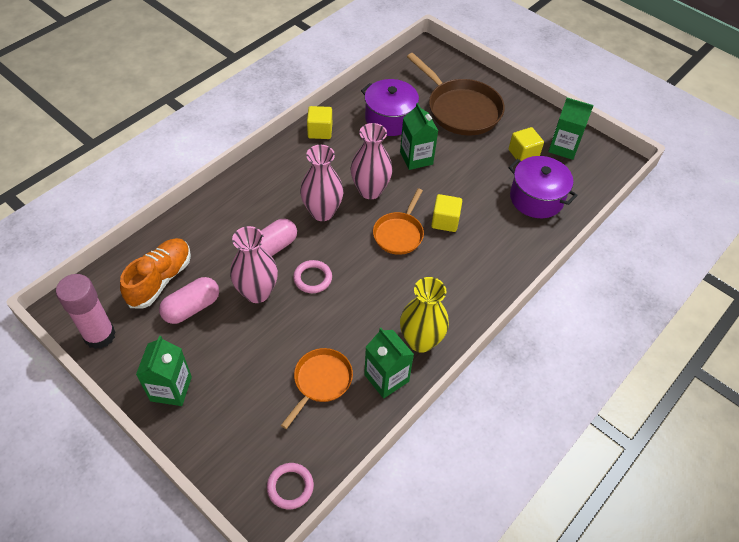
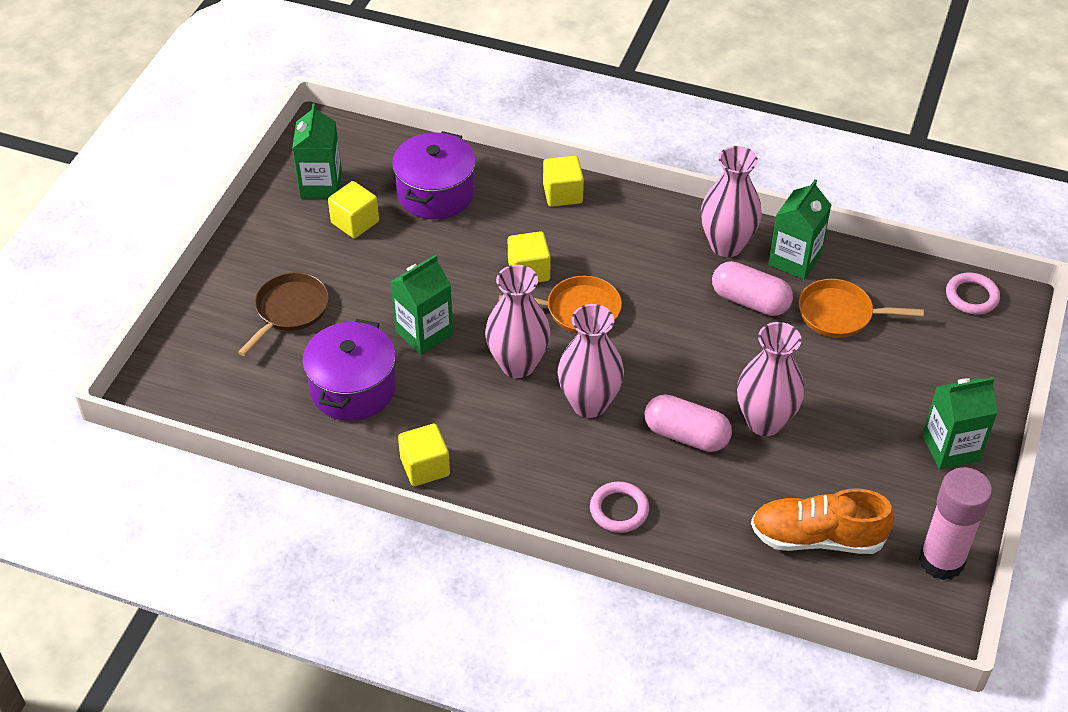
camera: 110 degrees left, 5 degrees down
pink capsule [159,277,219,324] -> pink capsule moved to [712,261,793,316]
pink ring [293,260,332,293] -> pink ring moved to [590,482,649,533]
yellow vase [400,277,449,353] -> pink vase [701,146,762,257]
brown pan [407,53,505,136] -> brown pan [238,272,329,356], size x0.59
none -> yellow cube [543,156,584,207]

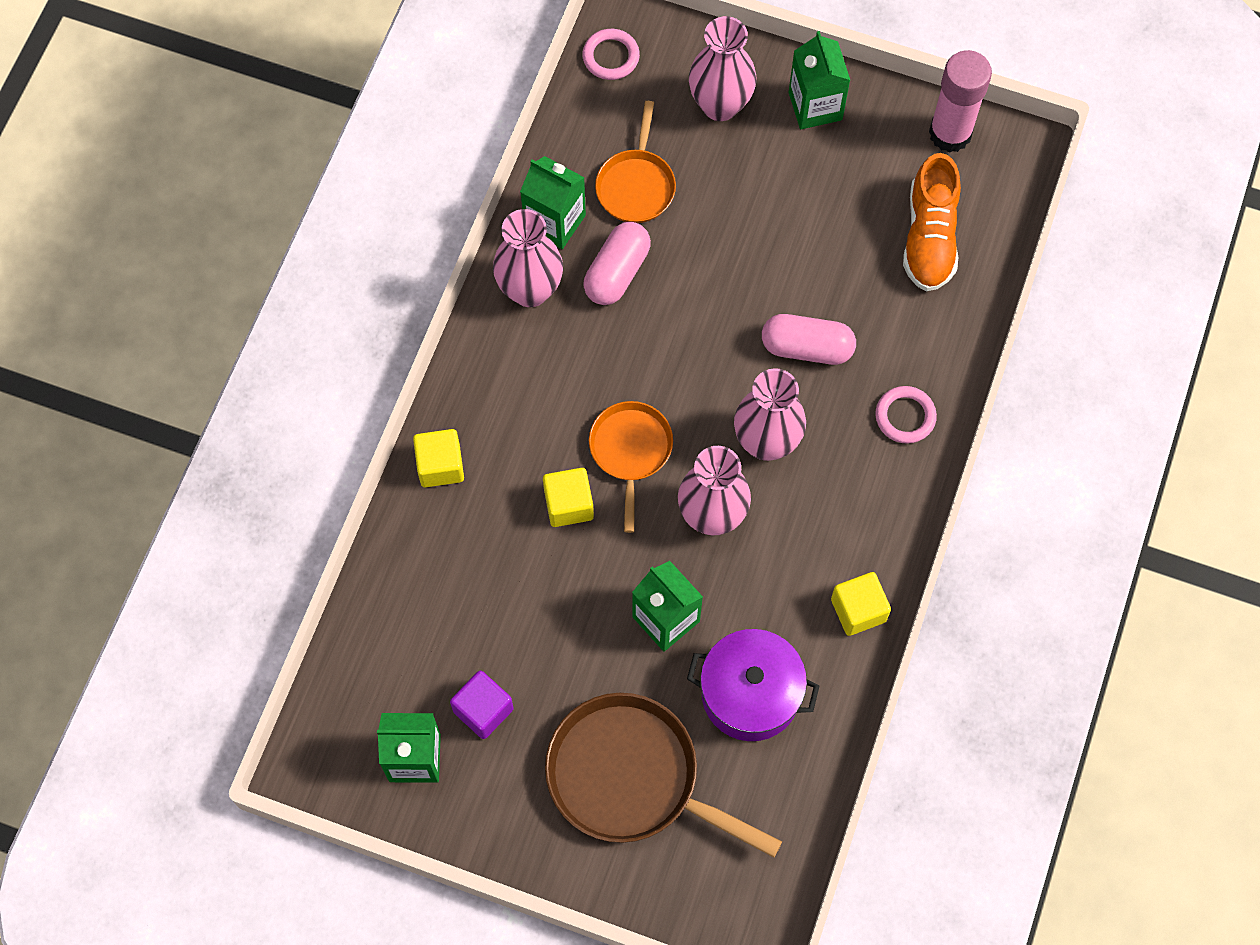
camera: 90 degrees left, 20 degrees up
brown pan [238,272,329,356] -> brown pan [545,693,782,857], size x1.69
yellow cube [328,181,379,238] -> purple cube [450,671,514,739]
purple pot [392,131,476,219] -> none
pink capsule [645,394,732,452] -> pink capsule turned 75 degrees clockwise [762,314,856,365]
pink vase [737,322,804,436] -> pink vase moved to [689,16,756,121]

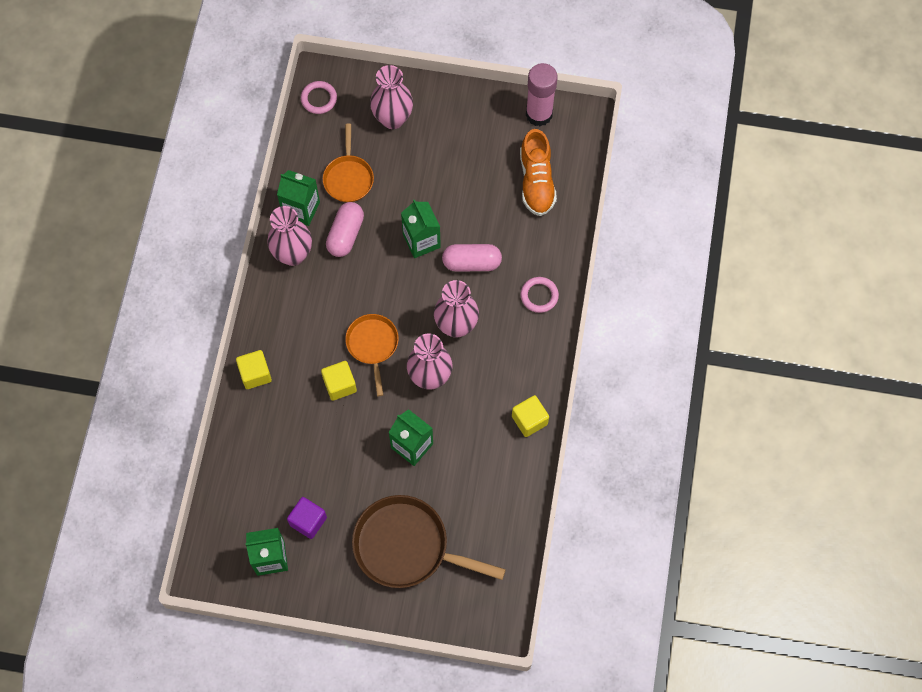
camera: 10 degrees left, 0 degrees up
purple pot [687,629,819,741] -> none
green carton [789,31,850,129] -> green carton moved to [401,199,441,258]

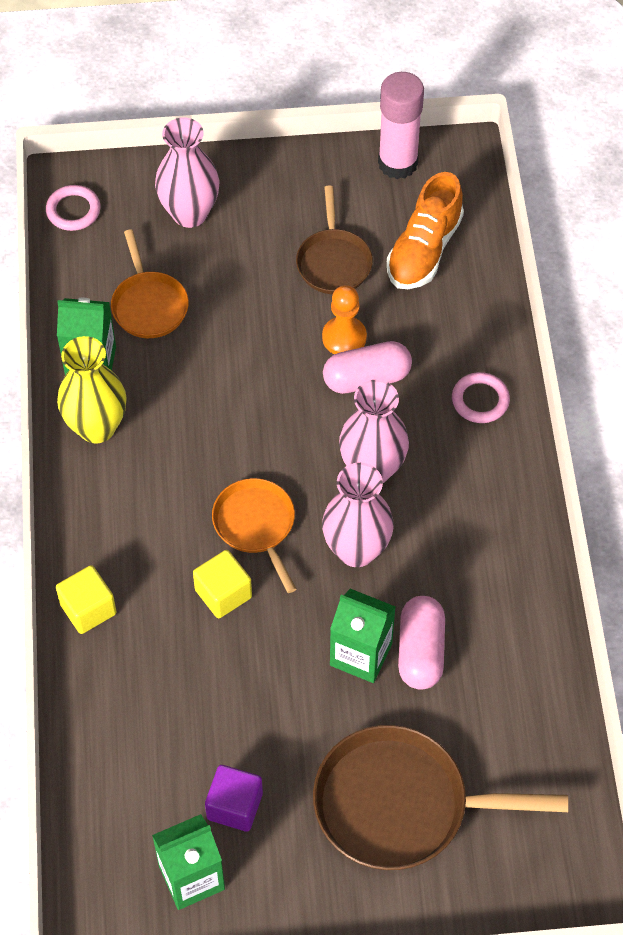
camera: 15 degrees left, 10 degrees down
pink vase [267,206,312,266] -> yellow vase [57,336,127,443]
pink capsule [326,202,364,257] -> pink capsule moved to [398,596,445,690]
green carton [401,199,441,258] -> none
yellow cube [512,395,549,437] -> none
orange shoe [520,129,557,216] -> orange shoe turned 45 degrees clockwise [387,172,464,289]
none -> brown pan [296,186,373,294]
none -> orange pawn [322,285,367,354]

